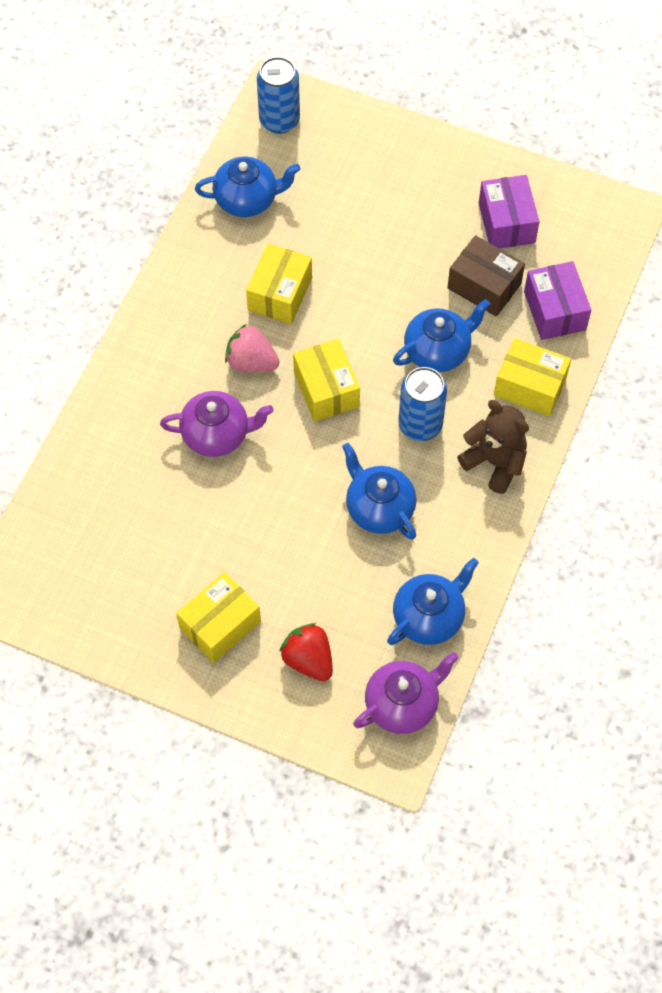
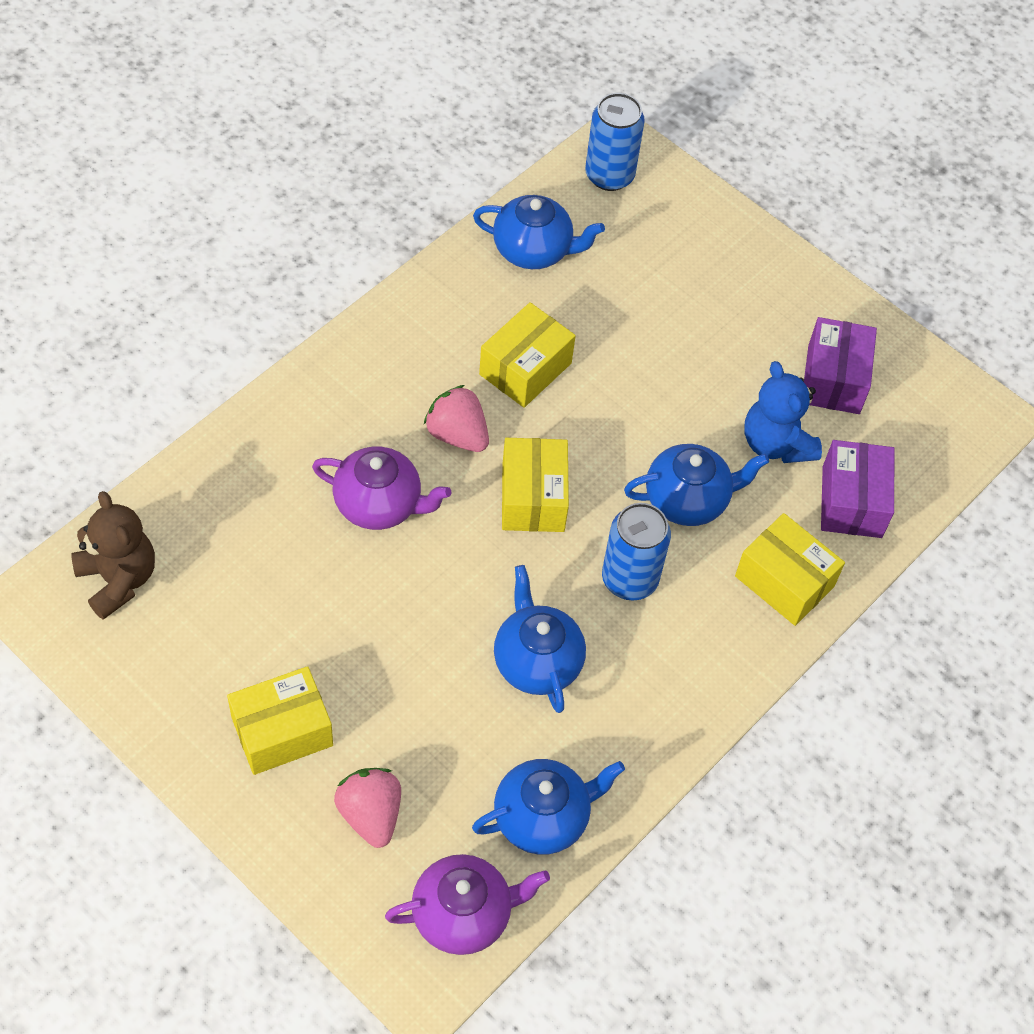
camera: 15 degrees right, 5 degrees down
red strawberry [279,623,333,681] -> pink strawberry [334,768,401,848]
brown box [448,235,525,317] -> blue teddy bear [744,361,822,463]
brown teddy bear [457,400,529,494] -> brown teddy bear moved to [71,491,155,620]

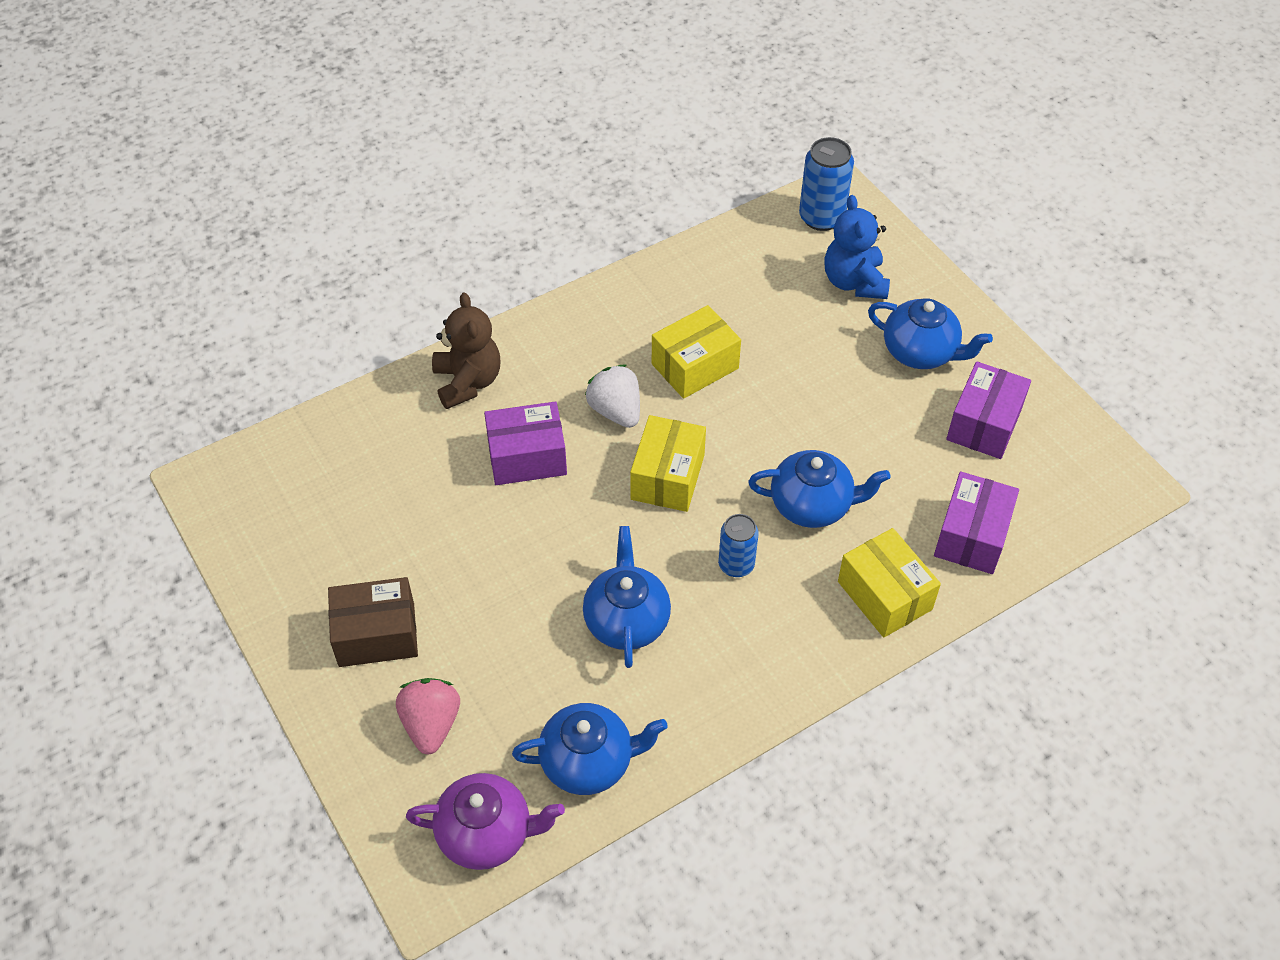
camera: 20 degrees right, 5 degrees down
brown teddy bear [71,491,155,620] -> brown teddy bear moved to [432,292,501,409]
yellow box [227,666,333,775] -> brown box [328,577,418,667]
purple teapot [312,446,451,530] -> purple box [484,401,567,485]
pink strawberry [424,385,489,452] -> white strawberry [585,365,640,428]
blue teapot [473,195,605,269] -> blue teapot moved to [868,298,993,369]
blue can [602,503,671,601] -> blue can [718,514,759,577], size x0.66
blue teddy bear [744,361,822,463] -> blue teddy bear moved to [824,195,890,299]

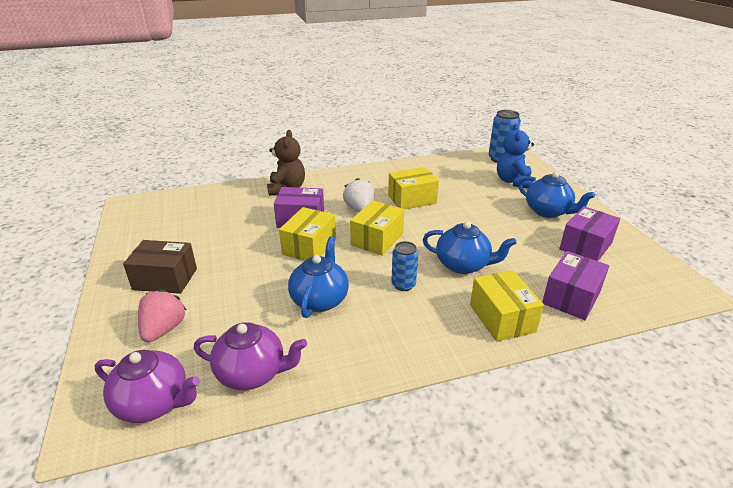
camera: 15 degrees right, 20 degrees down
blue teapot [512,703,668,795] -> purple teapot [194,322,307,390]
none -> yellow box [279,207,336,261]

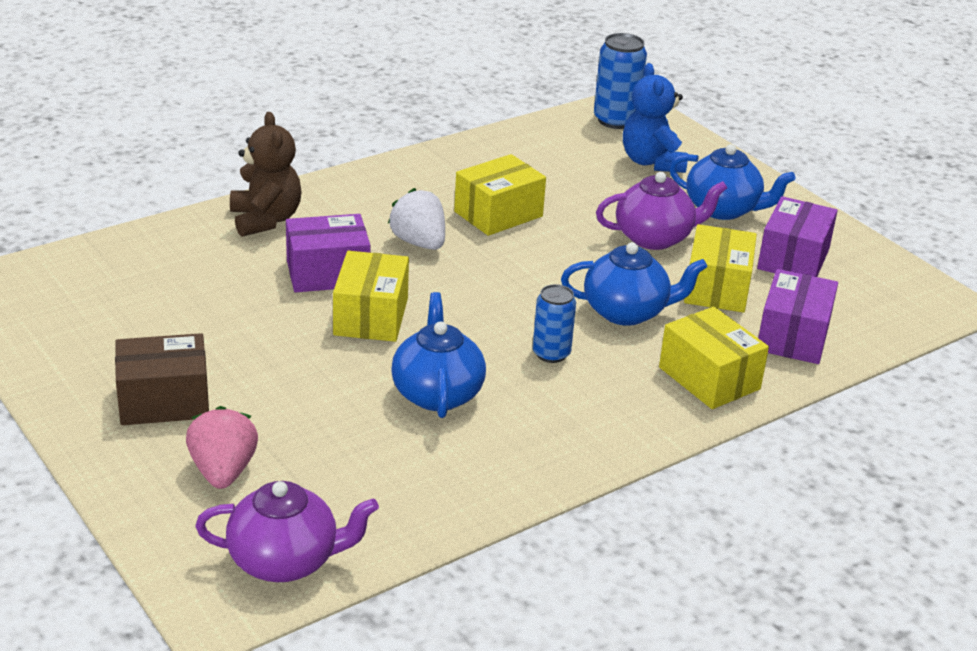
camera: 20 degrees left, 0 degrees up
purple teapot [194,322,307,390] -> purple teapot moved to [596,172,727,250]
yellow box [350,200,404,256] -> yellow box moved to [684,224,757,313]

